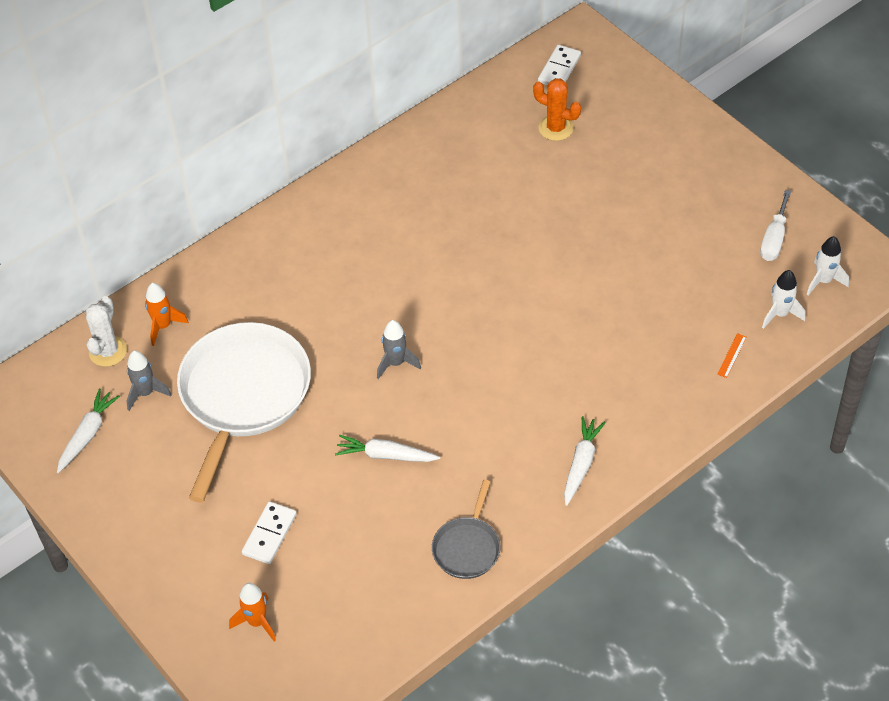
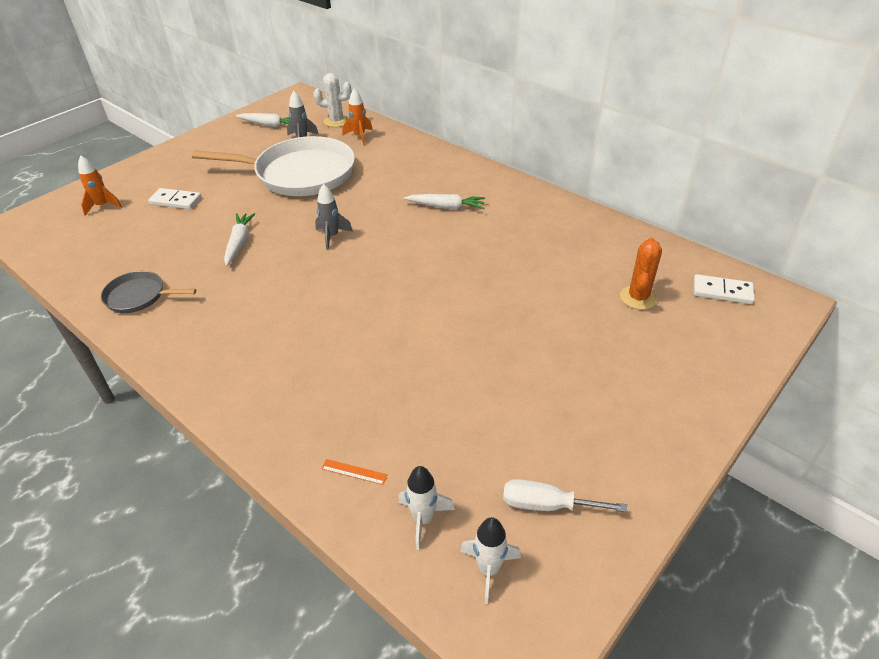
camera: 80 degrees right, 10 degrees down
white carrot [564,416,606,506] -> white carrot moved to [404,194,485,209]

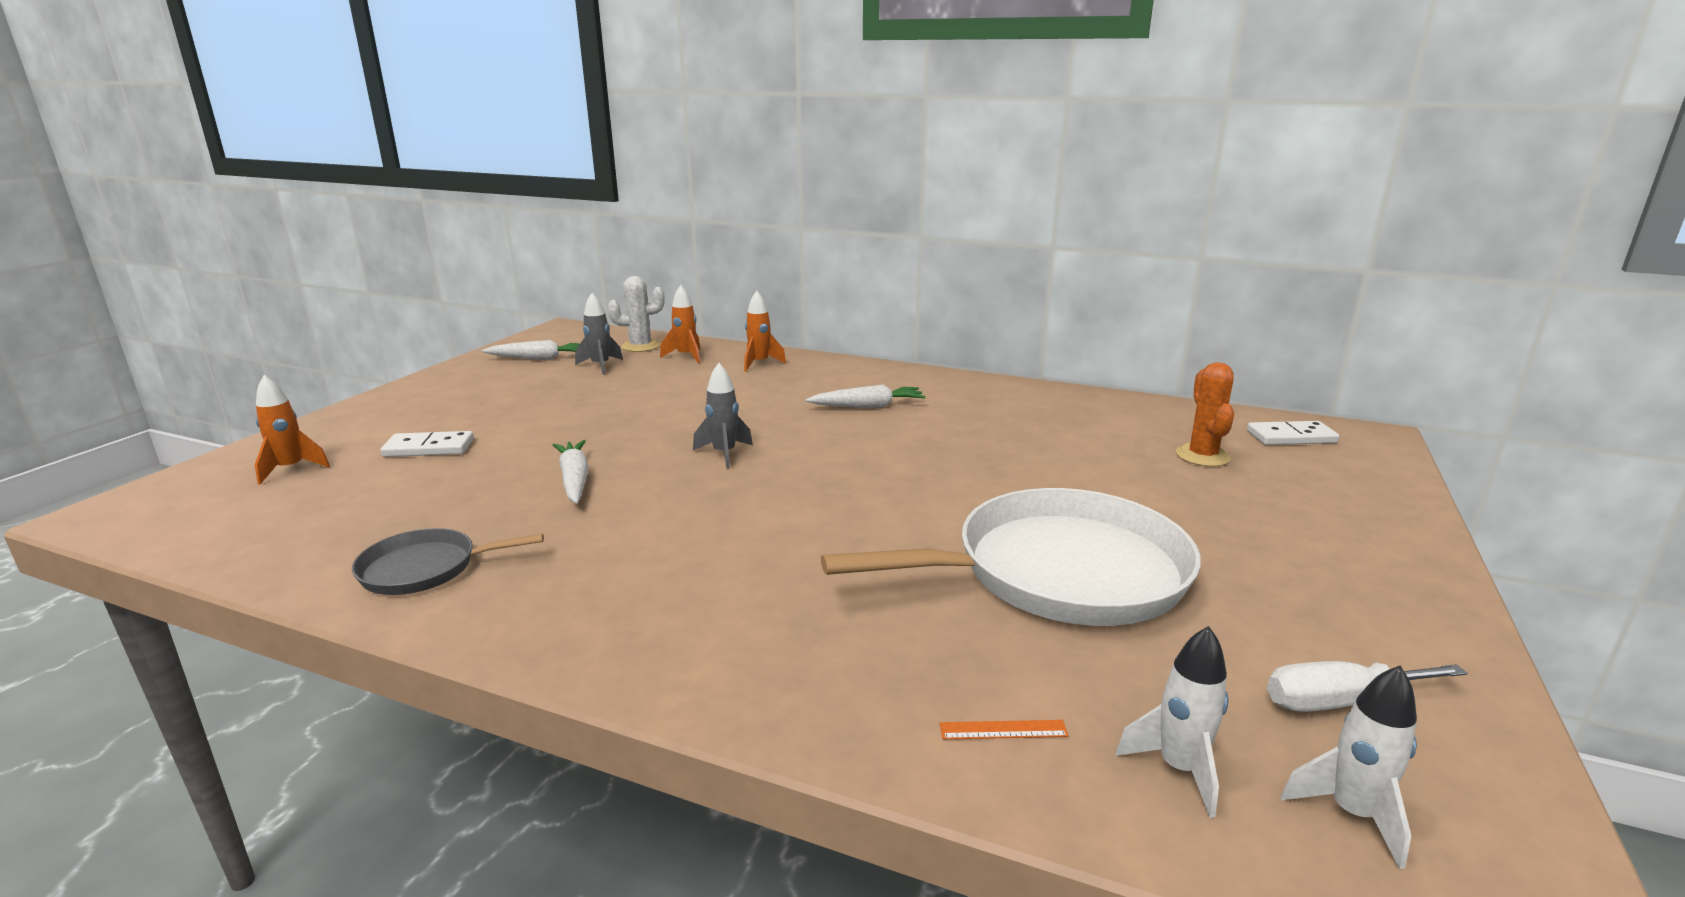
camera: 20 degrees left, 20 degrees down
white pan [192,136,355,196] -> white pan moved to [821,488,1201,626]
none -> orange rocket [744,291,786,372]

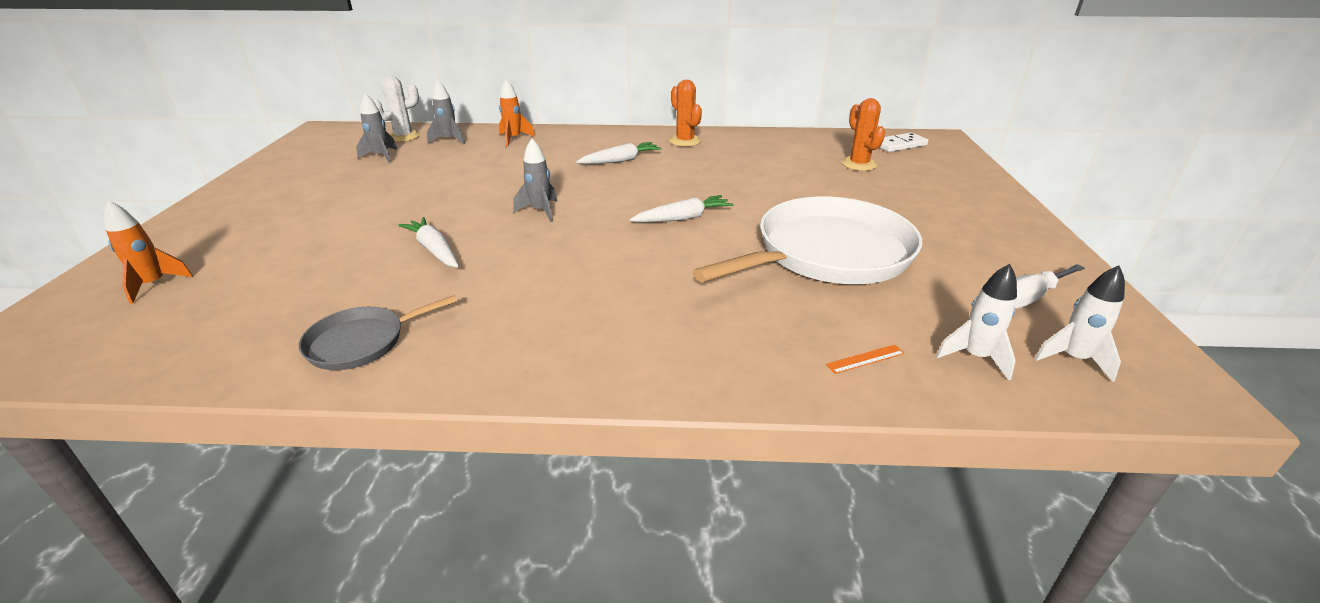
camera: 20 degrees left, 10 degrees up
white domino [380,431,474,457] -> none
white carrot [482,340,580,360] -> white carrot moved to [630,195,733,222]
orange rocket [660,285,700,363] -> grey rocket [427,80,465,145]
none -> orange cactus [669,80,702,147]

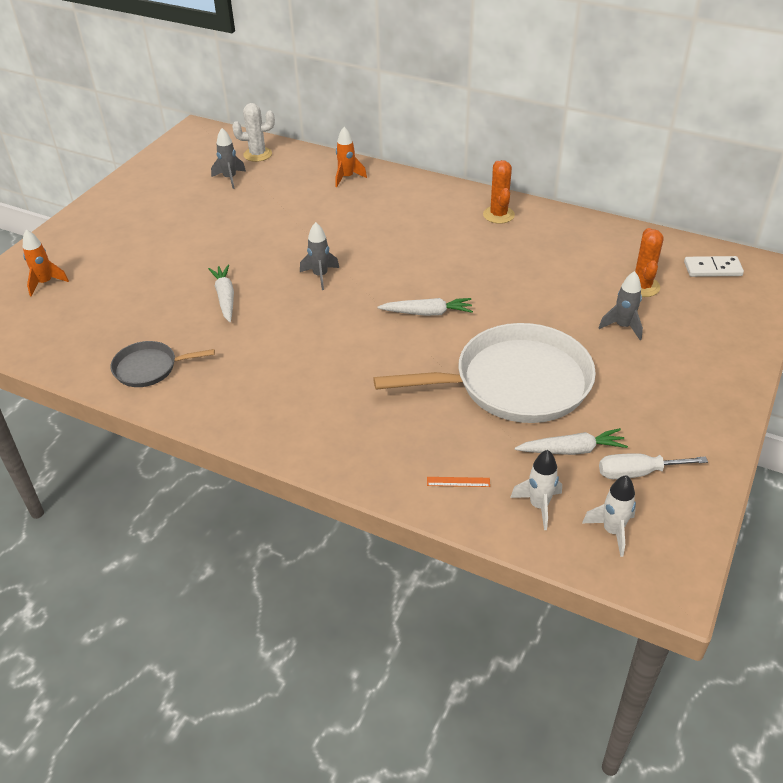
camera: 25 degrees right, 10 degrees up
grey rocket [427,80,465,145] -> grey rocket moved to [599,271,643,340]
white carrot [576,142,662,164] -> white carrot moved to [515,428,628,455]

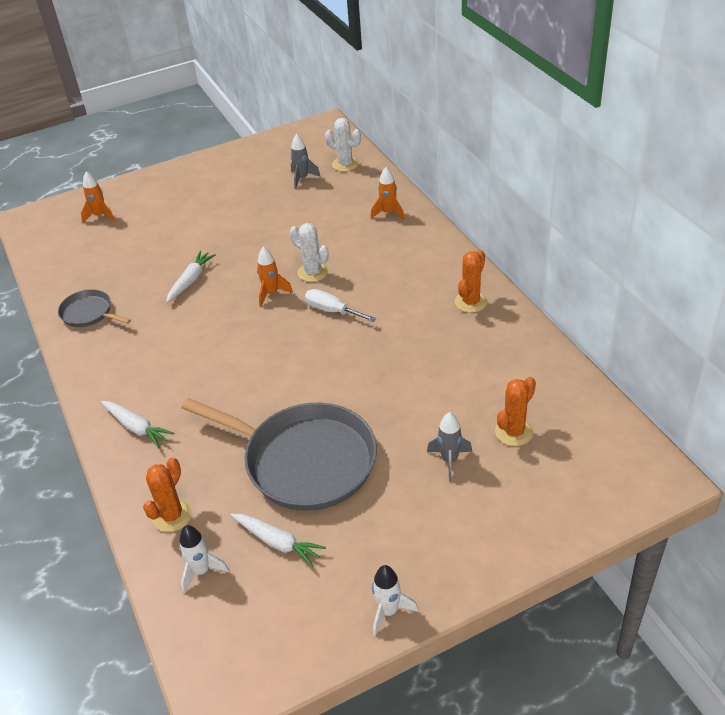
camera: 40 degrees right, 0 degrees up
grey rocket [300,222,339,290] -> orange rocket [257,247,293,307]
white pan [373,323,596,423] -> grey pan [182,398,377,511]
white carrot [377,298,473,316] -> white carrot moved to [101,401,174,448]
orange ruler [427,477,490,487] -> orange cactus [143,458,192,532]
white rocket [582,475,636,557] -> white rocket moved to [372,565,418,636]
white screwdriver [599,453,708,479] -> white screwdriver moved to [305,289,376,322]
white domino [684,256,744,277] -> none
none -> white cactus [290,223,329,282]

